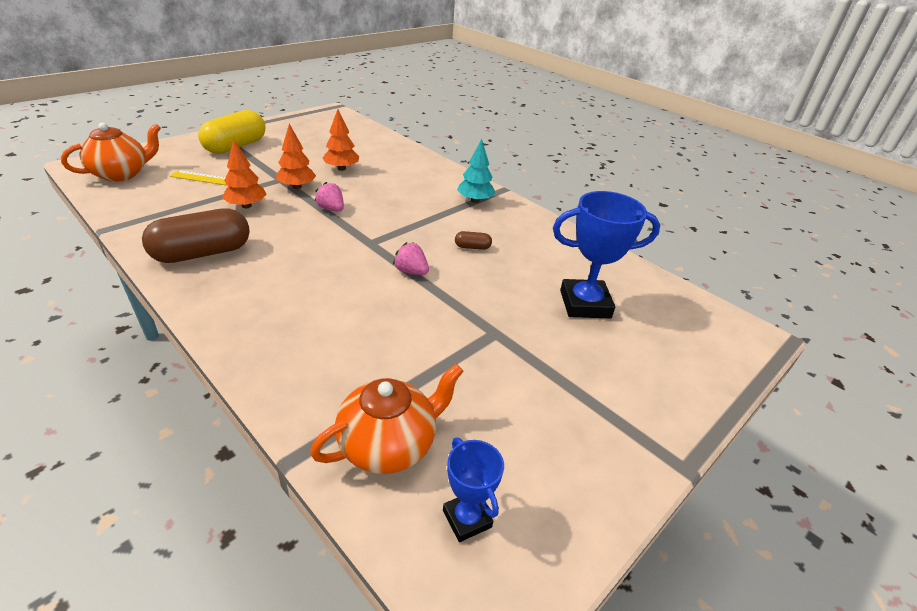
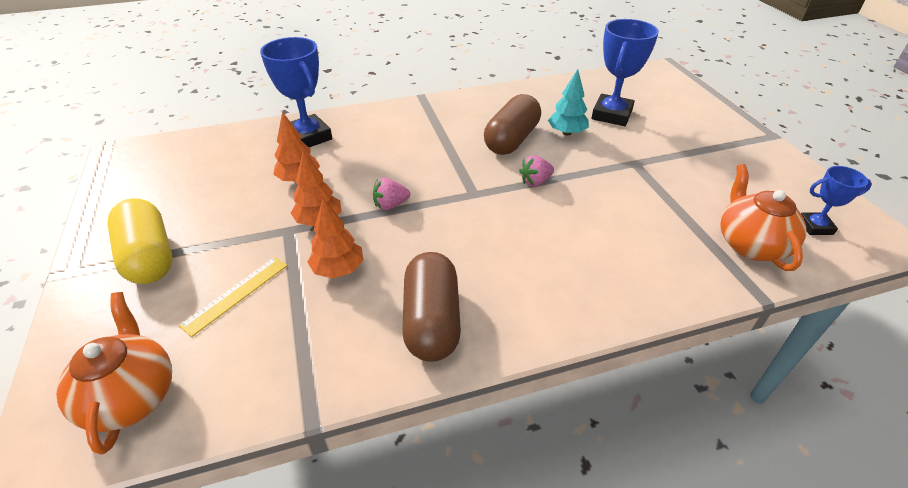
camera: 60 degrees left, 5 degrees up
brown capsule [455,231,492,250] -> brown capsule [484,94,541,155], size x2.38
turquoise tree [457,139,495,203] -> turquoise tree moved to [548,69,589,135]
none -> blue trophy [260,37,332,148]

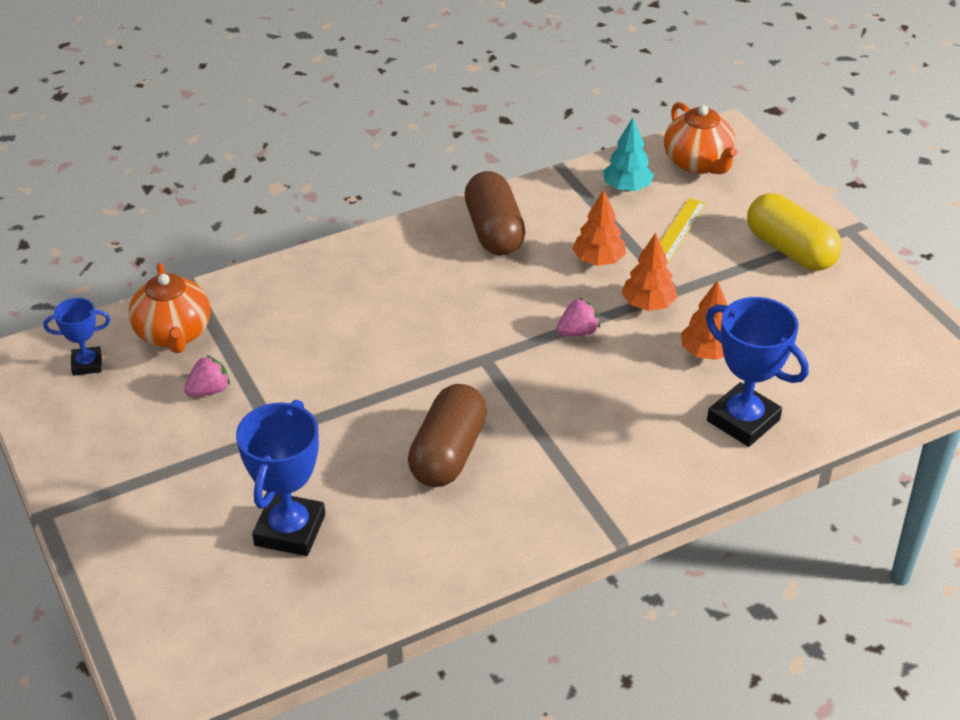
camera: 170 degrees right, 0 degrees up
pink strawberry [519,155,554,186] -> pink strawberry moved to [184,355,230,397]
turquoise tree [548,69,589,135] -> turquoise tree moved to [603,118,654,192]

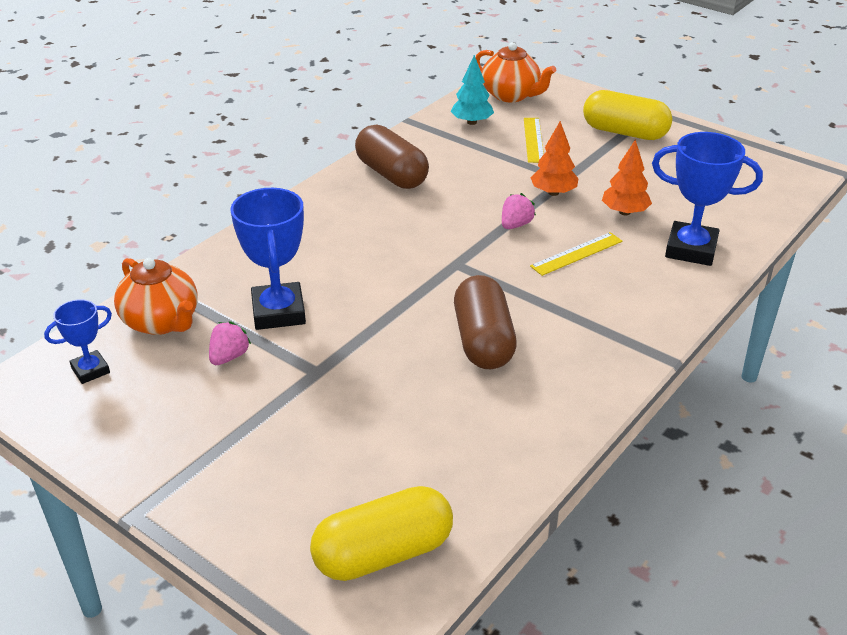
camera: 25 degrees left, 5 degrees down
blue trophy [236,400,325,556] -> blue trophy moved to [230,188,306,330]
orange tree [572,189,626,266] -> none
none -> yellow capsule [310,486,453,581]
none -> yellow ruler [530,232,623,276]

